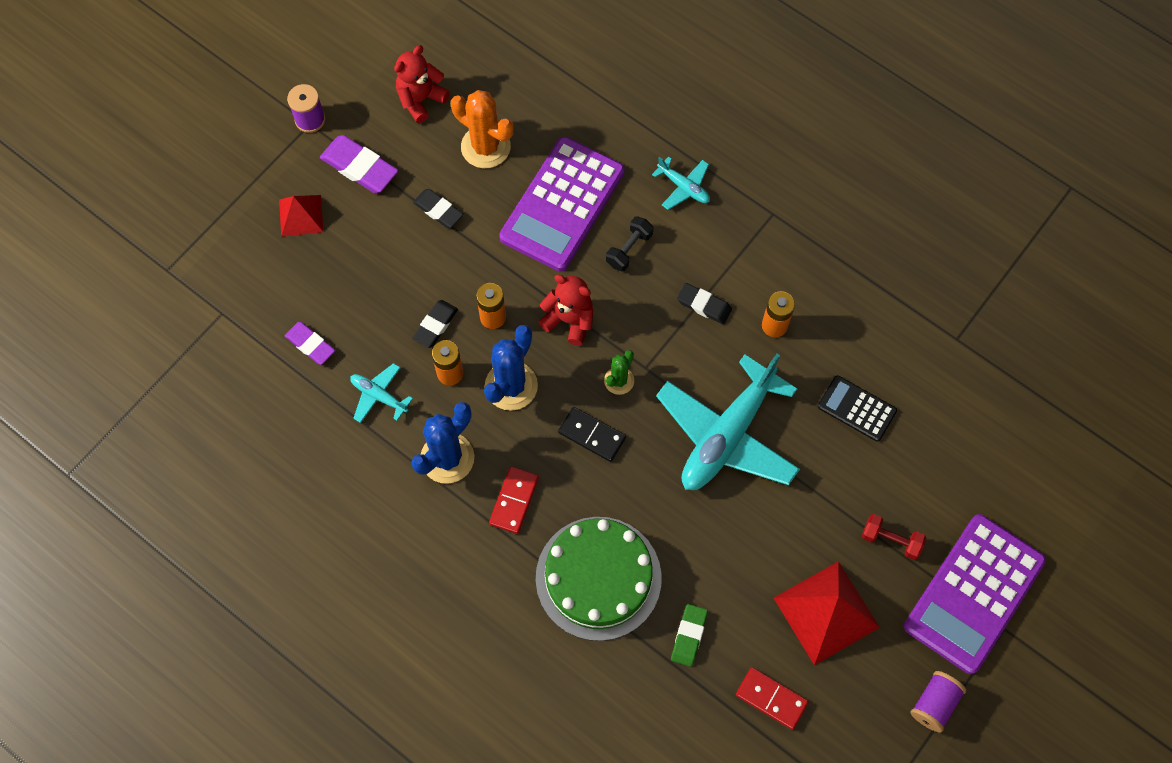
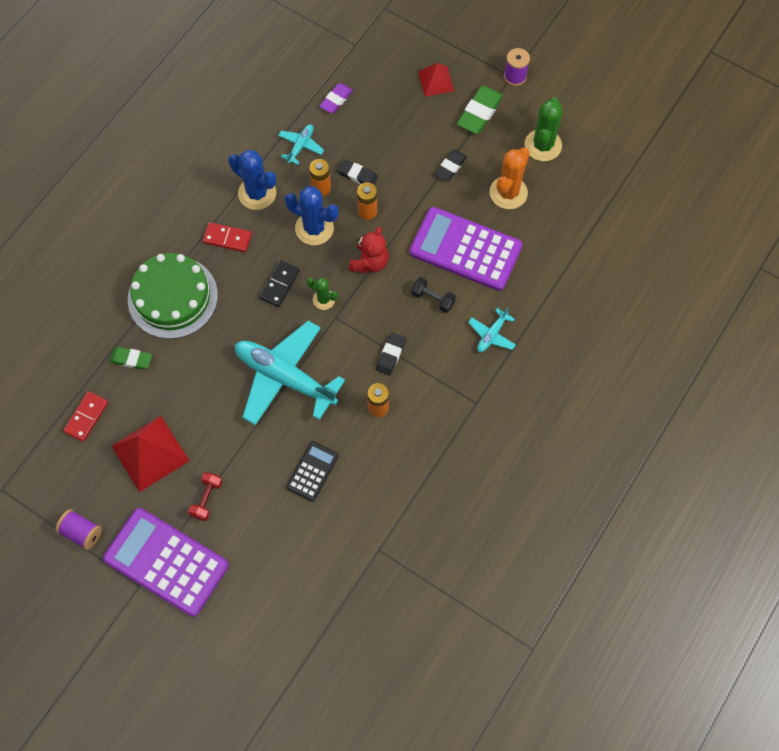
camera: 85 degrees right, 0 degrees up
purple eraser [320,135,398,193] -> green eraser [457,86,503,134]
red teddy bear [394,45,450,123] -> green cactus [524,97,562,161]

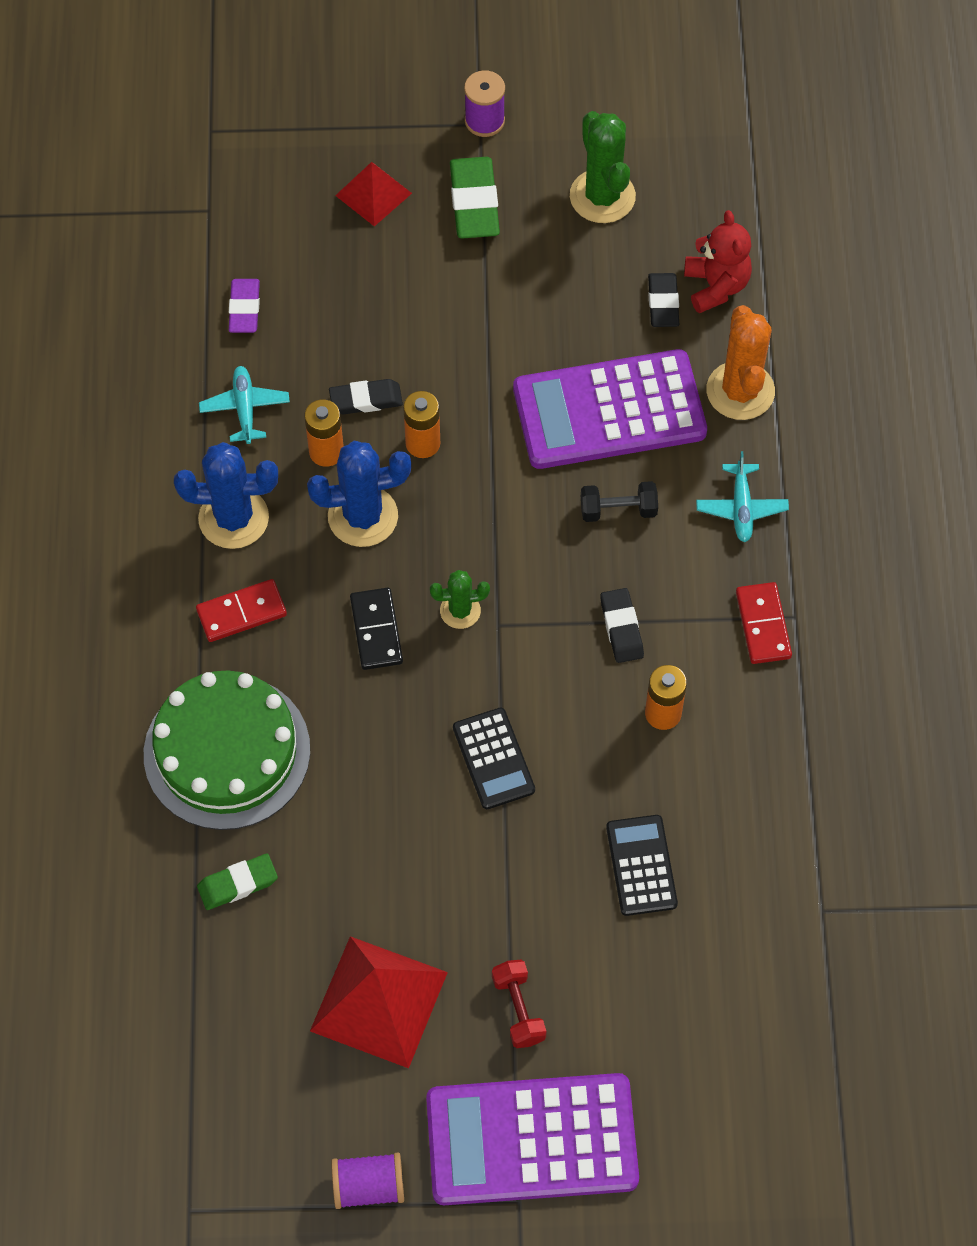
camera: 35 degrees left, 5 degrees down
red domino [63,391,108,442] -> red domino moved to [736,582,792,664]
turquoise plane [235,321,345,425] -> black calculator [453,708,535,809]
red teddy bear [349,227,389,273] -> red teddy bear moved to [684,210,752,313]
black eraser [435,150,467,181] -> black eraser moved to [648,273,679,327]
orange cactus [490,148,530,209] -> orange cactus moved to [706,305,775,420]

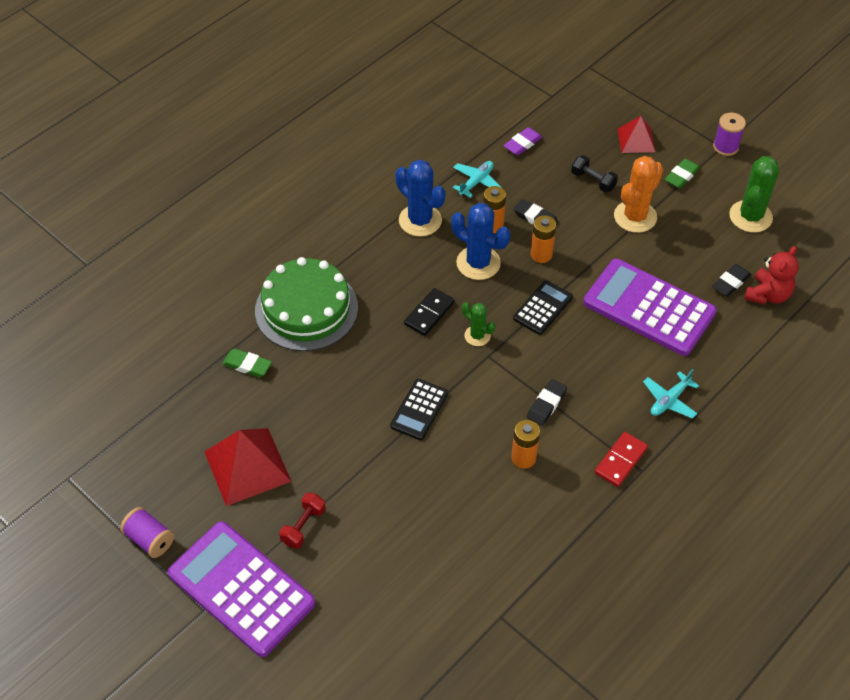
camera: 45 degrees right, 10 degrees down
red domino [196,579,287,642] -> none
green eraser [450,157,500,239] -> green eraser [665,159,700,188], size x0.64
black dumbbell [581,481,658,522] -> black dumbbell moved to [571,155,618,192]
black calculator [606,815,678,916] -> black calculator moved to [513,280,573,335]
orange cactus [706,305,775,420] -> orange cactus moved to [614,156,663,233]

